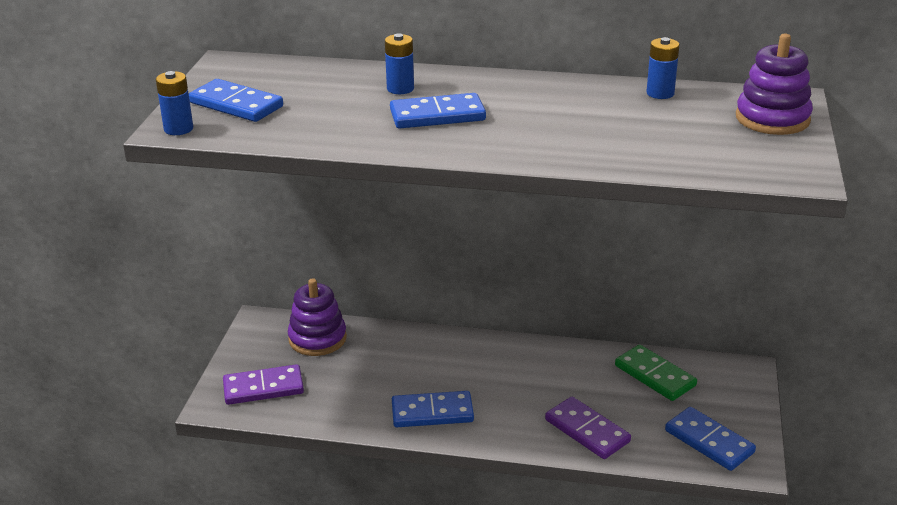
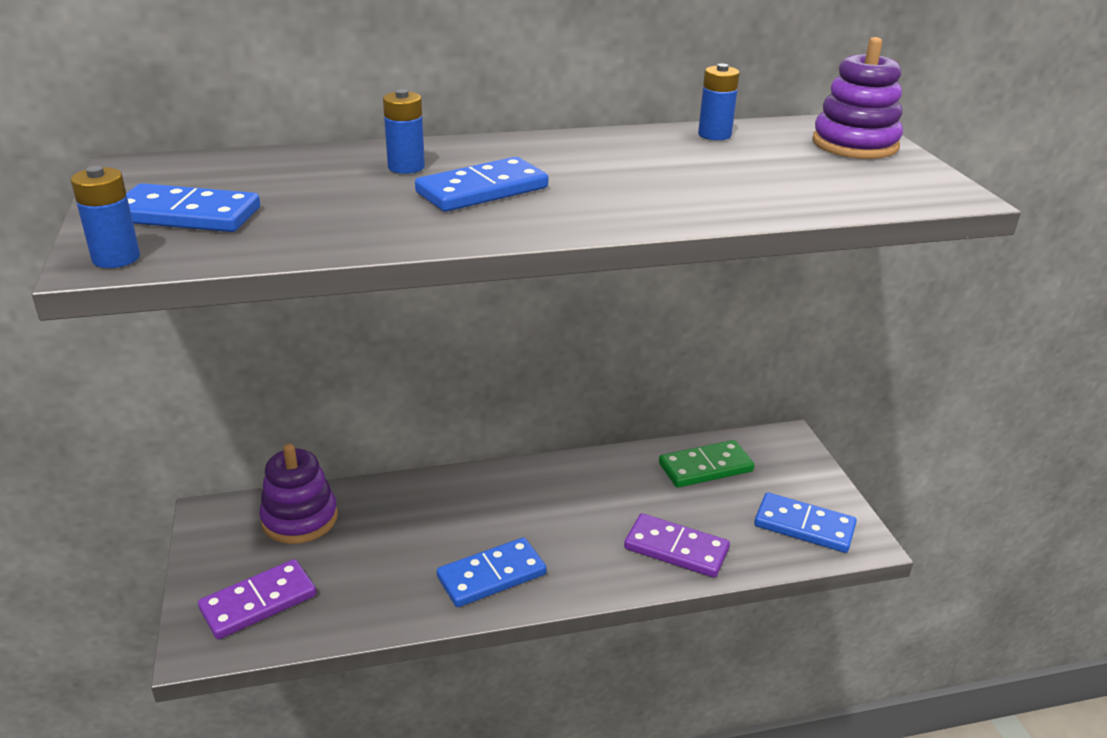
camera: 25 degrees left, 0 degrees up
green domino [615,345,697,401] -> green domino turned 45 degrees counterclockwise [659,440,754,488]

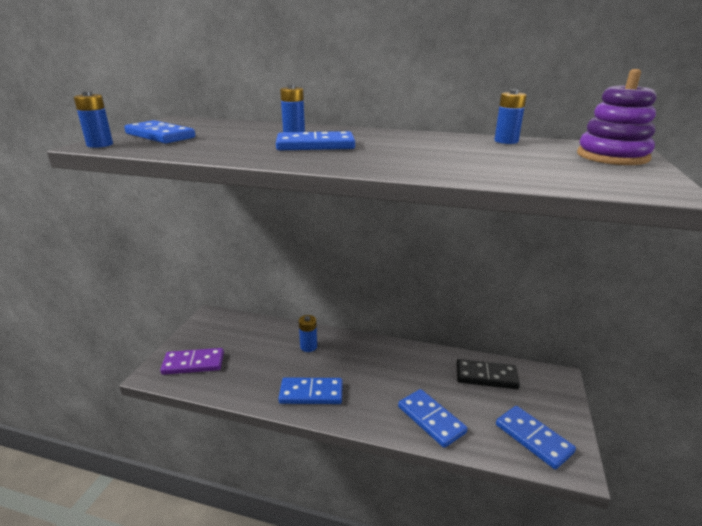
camera: 30 degrees right, 5 degrees down
purple stacking toy [259,444,338,544] -> none
purple domino [624,513,730,578] -> blue domino [398,389,468,448]
green domino [659,440,754,488] -> black domino [457,359,520,389]
none -> blue battery [299,315,317,352]

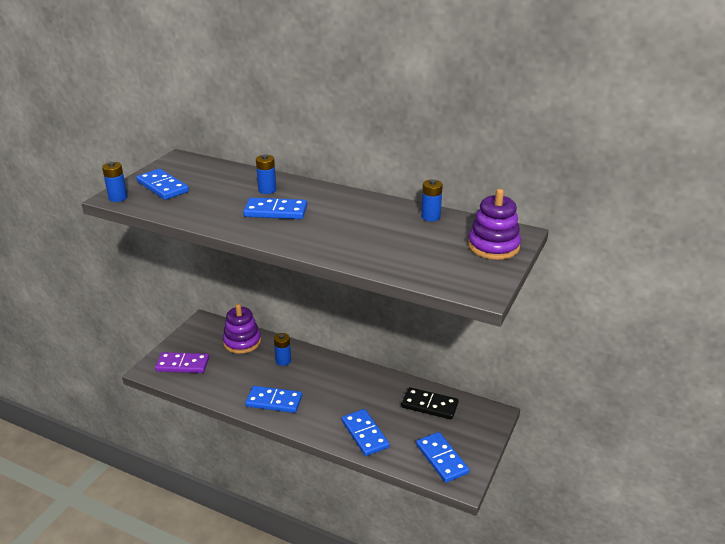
camera: 10 degrees right, 5 degrees up
none -> purple stacking toy [223,304,261,354]

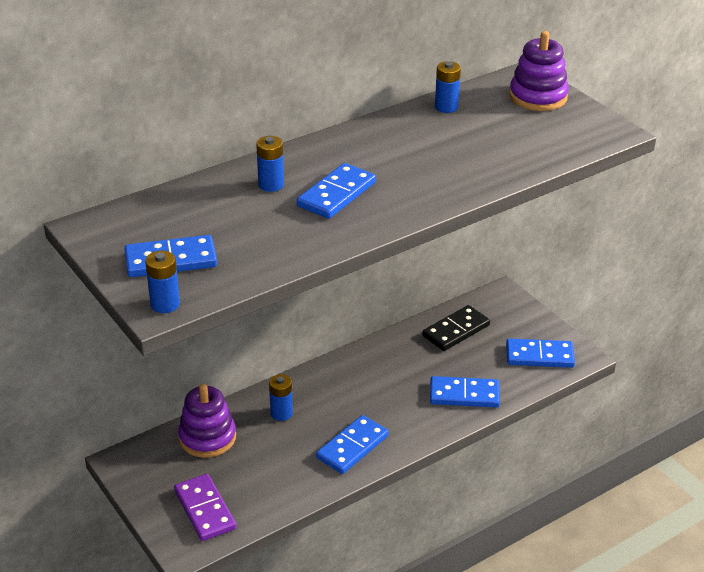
camera: 60 degrees left, 5 degrees up
purple domino [155,352,209,373] -> purple domino turned 60 degrees counterclockwise [174,474,236,541]

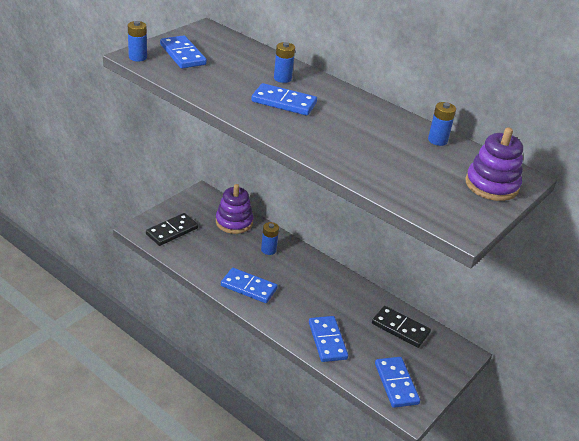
camera: 70 degrees right, 0 degrees up
purple domino [174,474,236,541] -> black domino [146,213,198,246]

